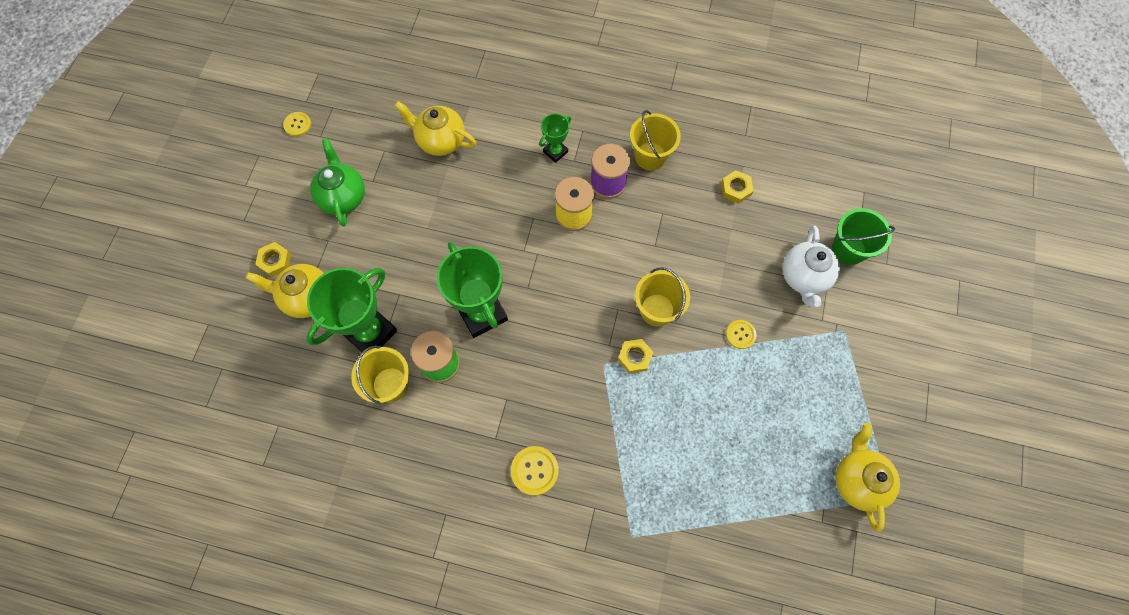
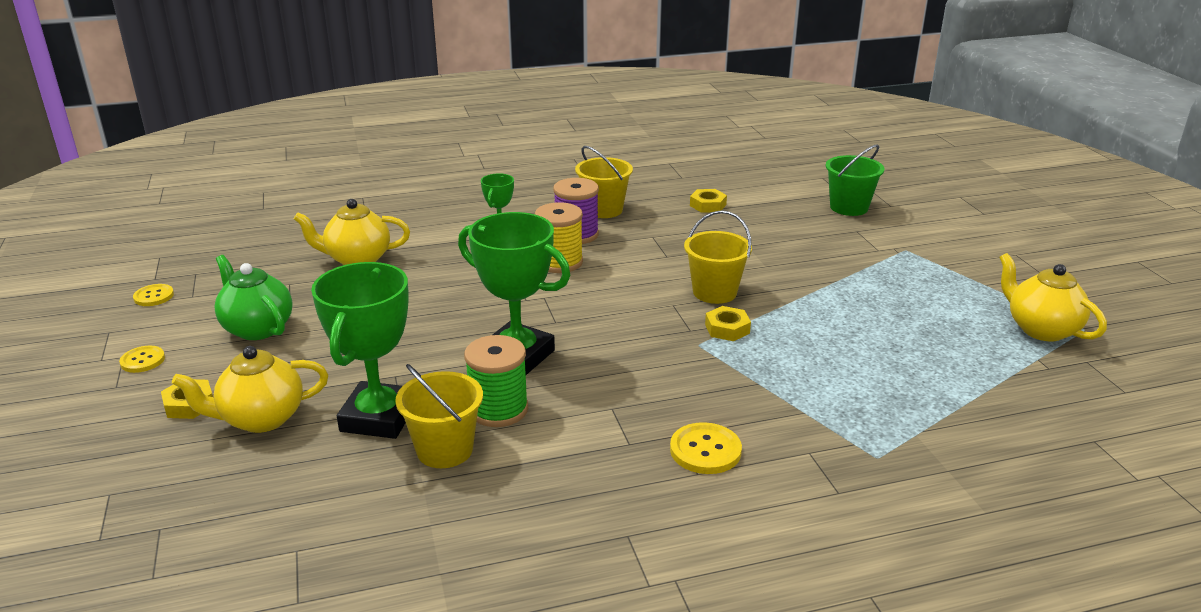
camera: 30 degrees left, 40 degrees down
yellow button [726,320,756,349] -> yellow button moved to [119,346,165,373]
white teapot [783,226,840,307] -> none

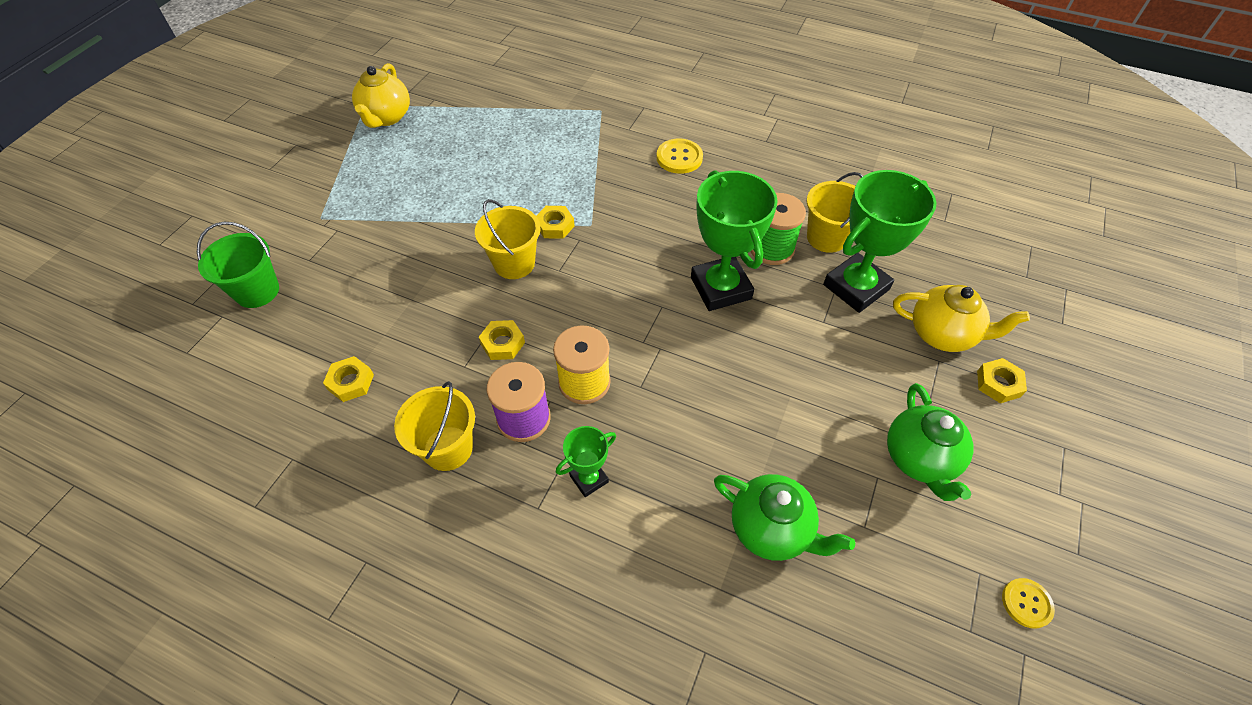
camera: 140 degrees left, 25 degrees up
yellow button [119,346,165,373] -> none
yellow teapot [294,199,410,265] -> green teapot [714,474,855,561]
none -> yellow nut [479,320,525,360]

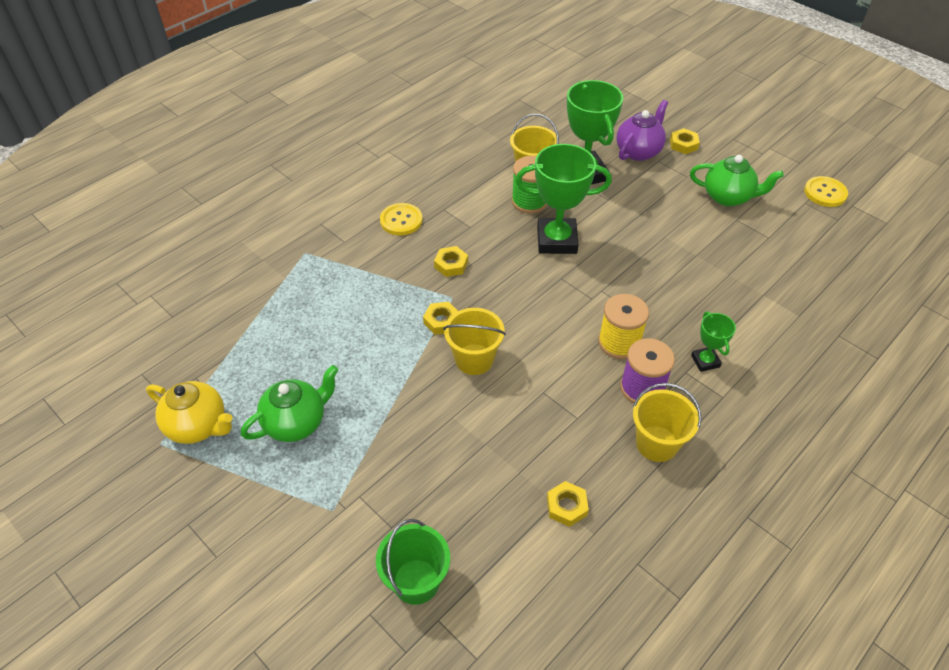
camera: 70 degrees left, 5 degrees down
yellow nut [479,320,525,360] -> yellow nut moved to [434,246,468,277]
green teapot [714,474,855,561] -> green teapot moved to [241,365,338,442]
yellow teapot [893,285,1030,352] -> purple teapot [617,100,668,161]
yellow button [1002,578,1055,629] -> yellow button [804,176,848,207], size x1.51

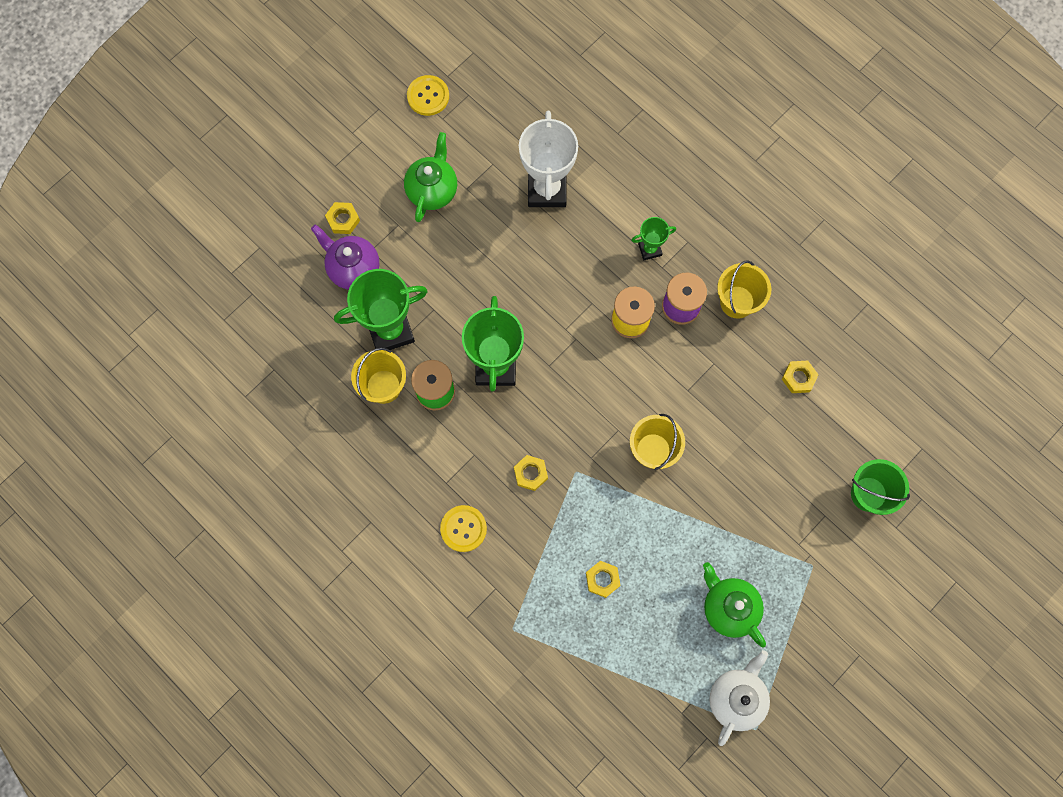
camera: 90 degrees left, 25 degrees up
yellow teapot [146,381,232,444] -> white teapot [709,650,770,746]
yellow nut [423,302,458,335] -> yellow nut moved to [586,561,621,598]
none -> white trophy [519,111,578,207]

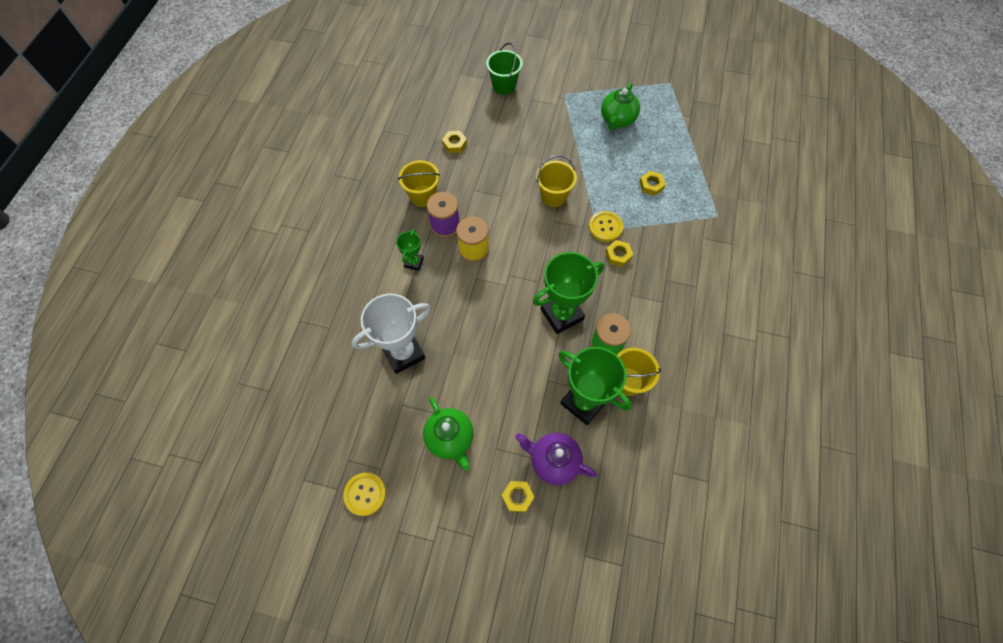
camera: 120 degrees left, 10 degrees down
purple teapot [311,224,380,290] -> purple teapot turned 105 degrees clockwise [515,433,597,485]
green teapot [404,132,457,222] -> green teapot turned 105 degrees counterclockwise [423,397,474,471]
yellow button [440,505,487,552] -> yellow button moved to [589,211,623,242]
green trophy [631,217,676,260] -> green trophy turned 60 degrees clockwise [396,229,424,271]
white teapot [709,650,770,746] -> none

